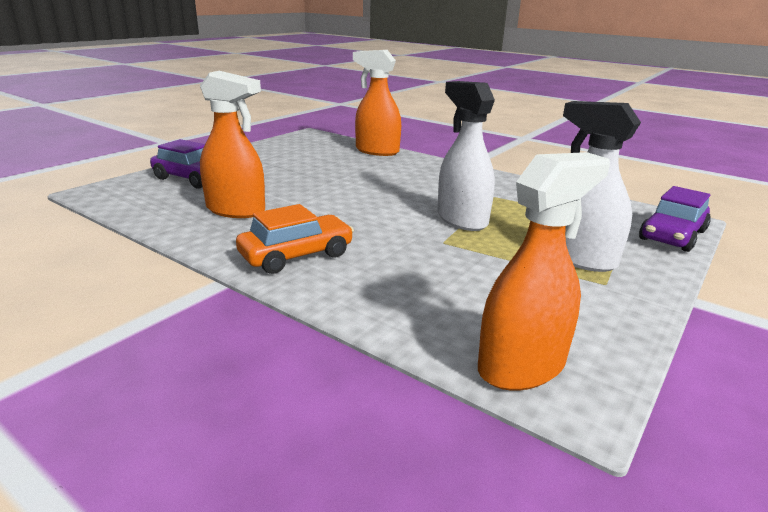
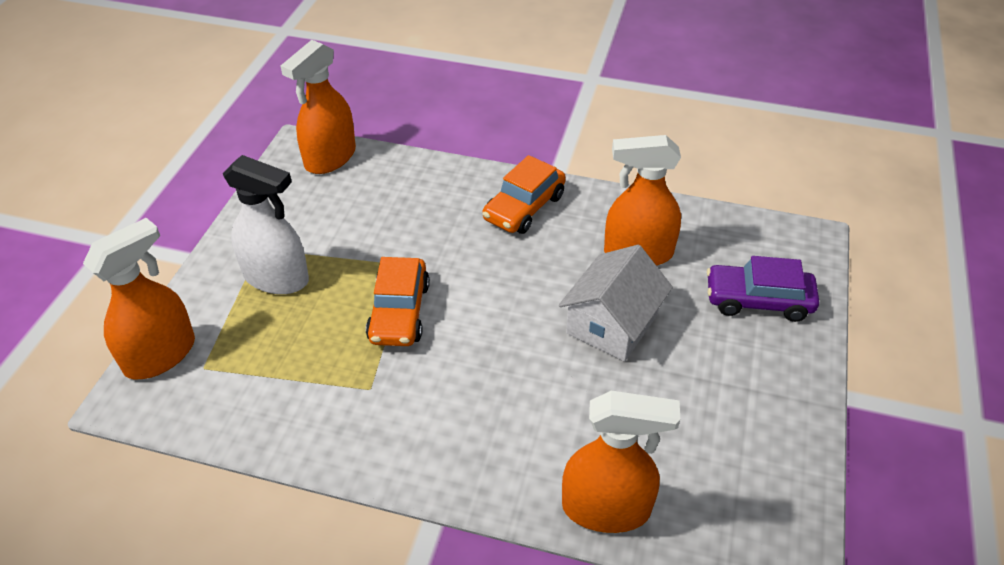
camera: 160 degrees right, 20 degrees up
white spray bottle [437,81,495,231] -> orange car [366,257,430,346]
purple car [639,186,711,252] -> orange spray bottle [83,218,195,379]
none -> white house [559,245,673,362]

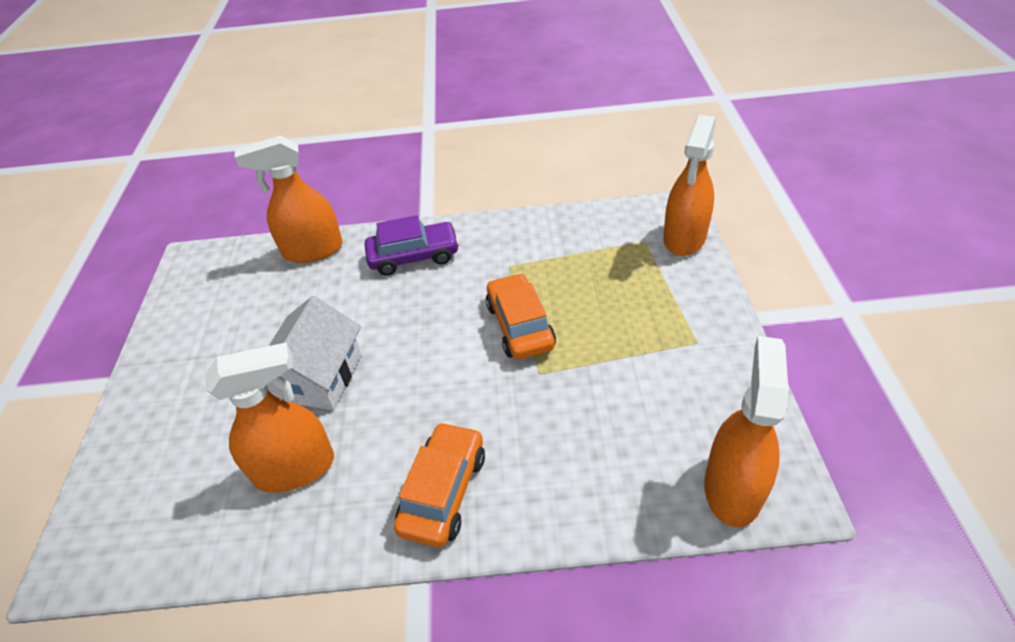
camera: 165 degrees right, 0 degrees up
white spray bottle [223,155,309,294] -> none
purple car [707,256,819,322] -> purple car moved to [365,215,459,276]

